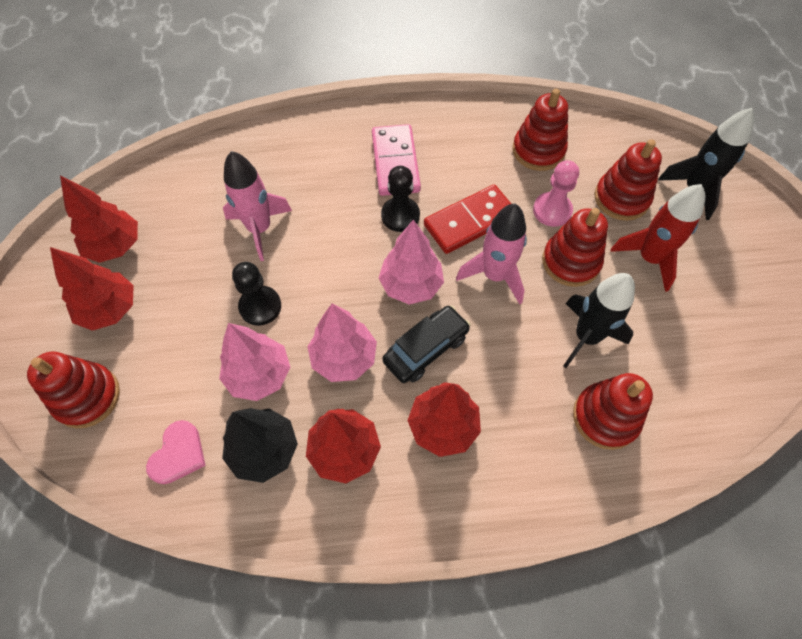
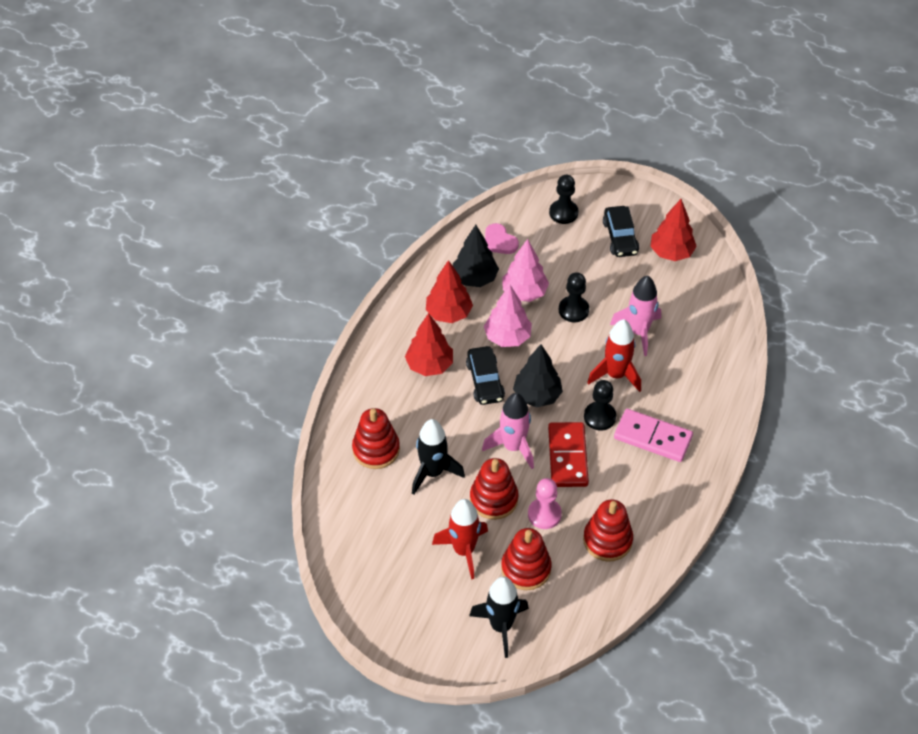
camera: 120 degrees right, 10 degrees down
red stacking toy [27,352,120,428] -> black pawn [549,175,578,224]
red tree [50,247,134,331] -> black car [603,206,639,257]
pink tree [379,220,444,305] -> black tree [513,344,563,407]
none -> red rocket [587,319,641,392]

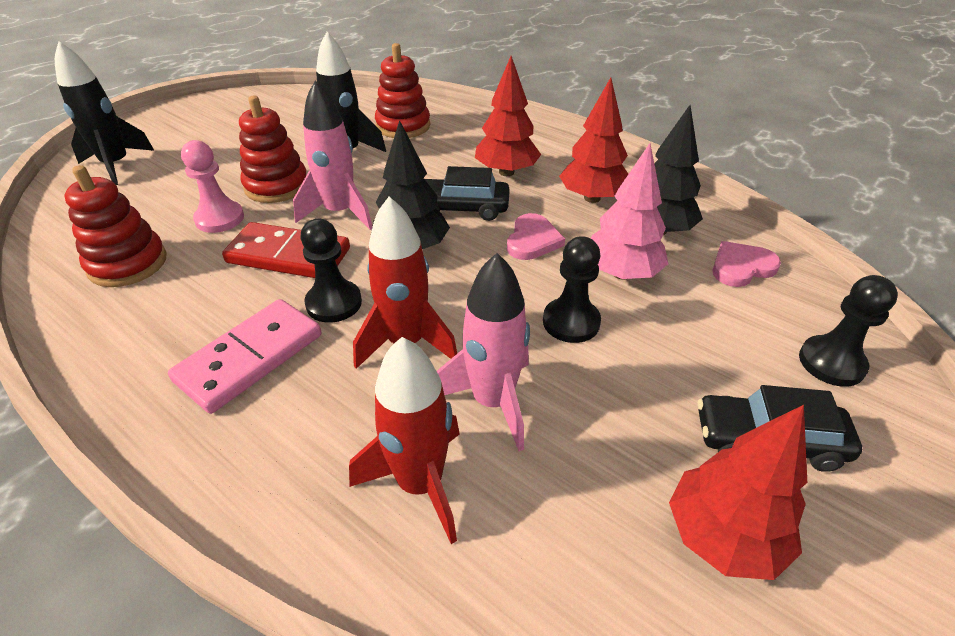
camera: 105 degrees right, 10 degrees down
red rocket [432,499,488,580] -> red rocket moved to [349,337,460,544]
pink tree [484,285,532,347] -> pink heart [507,213,565,260]
red stacking toy [501,528,552,590] -> none

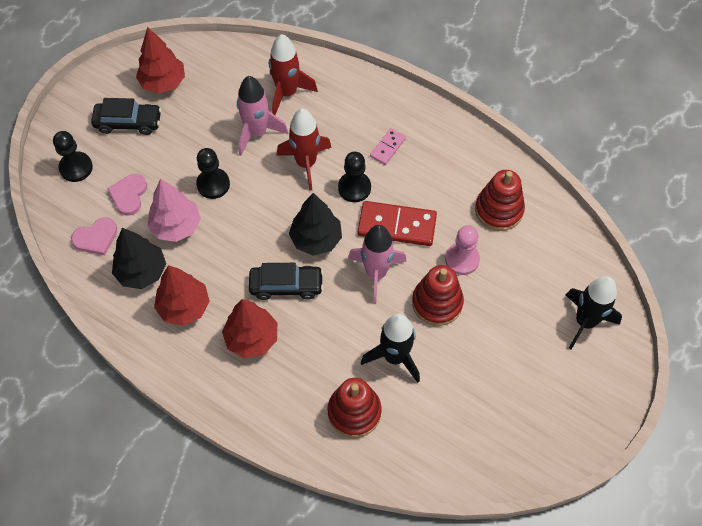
camera: 175 degrees right, 20 degrees up
pink domino [168,299,322,414] -> pink domino [370,128,406,165], size x0.53
pink heart [507,213,565,260] -> pink heart moved to [107,174,147,216]

